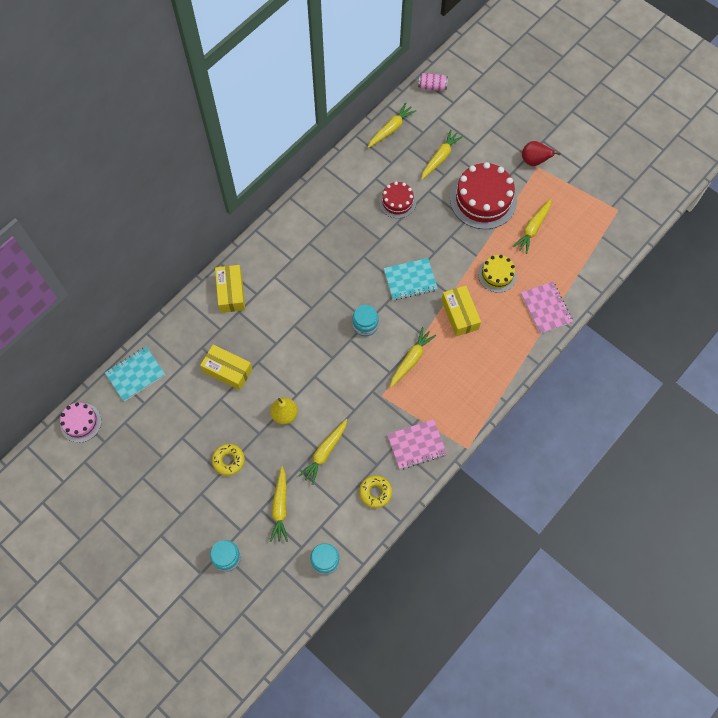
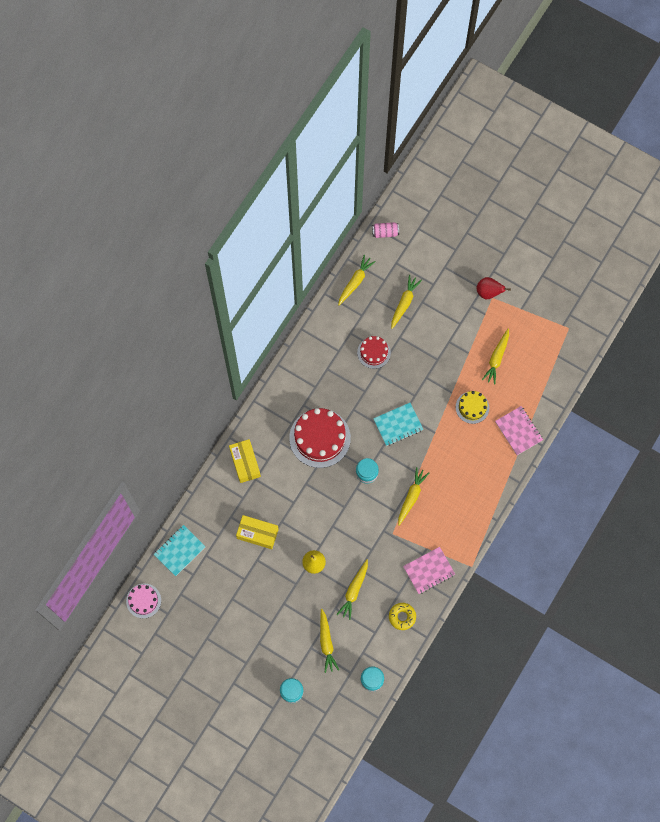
camera: 10 degrees left, 5 degrees up
yellow donut [212,444,245,476] -> none
yellow box [441,285,481,336] -> none
red cake [450,162,517,229] -> red cake moved to [289,408,351,468]

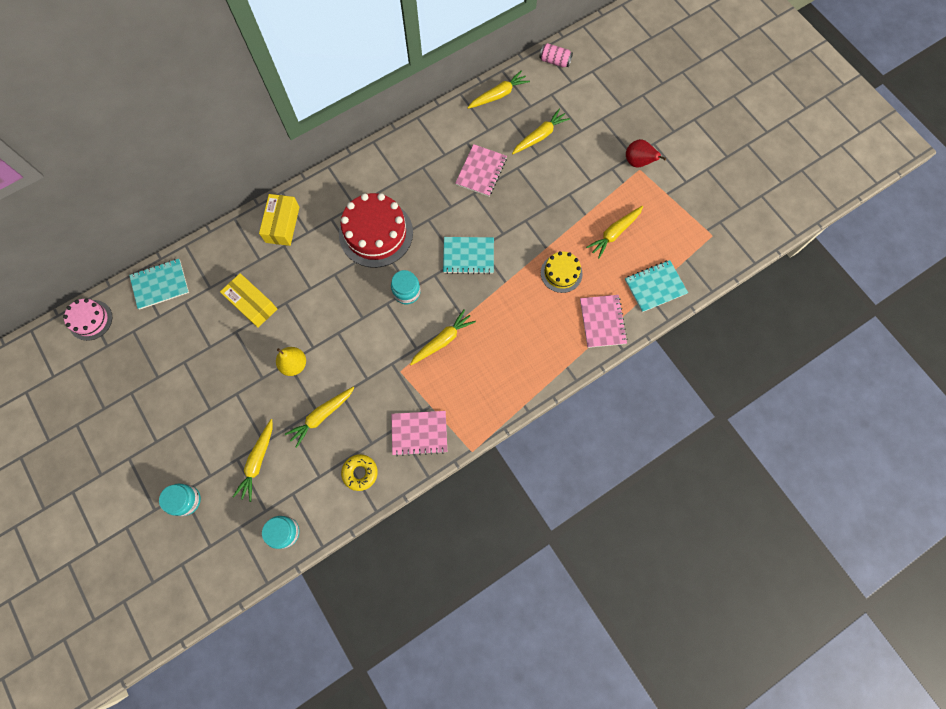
camera: 25 degrees right, 0 degrees up
red cake [357,336,391,369] -> pink notebook [455,144,507,197]
none -> turquoise notebook [625,260,688,312]

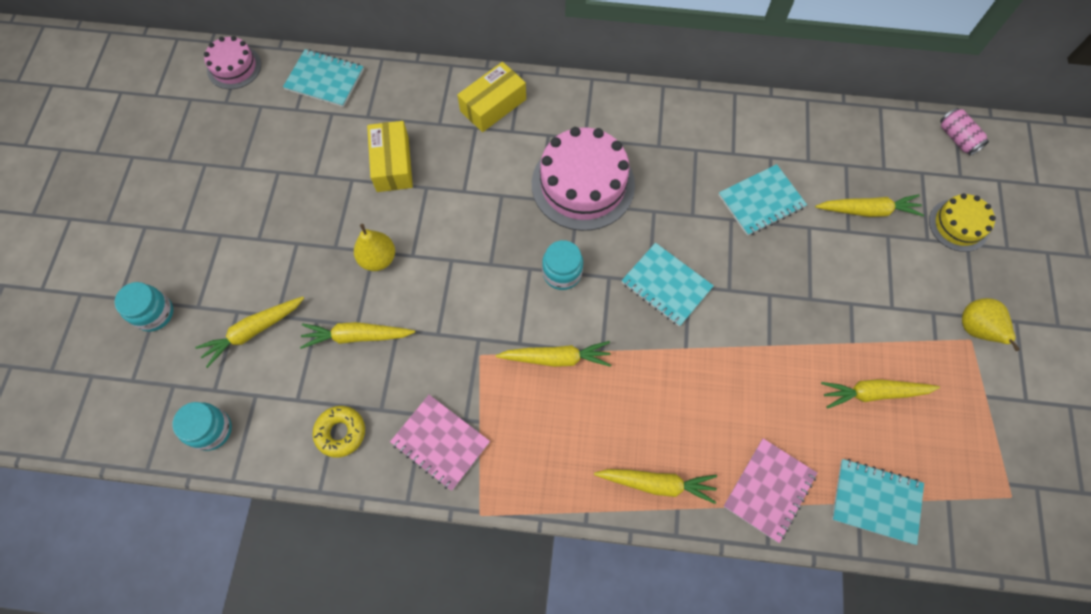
camera: 40 degrees right, 5 degrees down
red cake [339,193,413,268] -> pink cake [532,127,635,231]
pink notebook [455,144,507,197] -> turquoise notebook [719,164,807,236]
yellow carrot [467,71,530,109] -> yellow carrot moved to [594,469,717,504]
yellow cake [541,251,583,293] -> yellow cake moved to [929,194,996,252]
red pear [626,139,666,167] -> yellow pear [962,298,1020,351]

